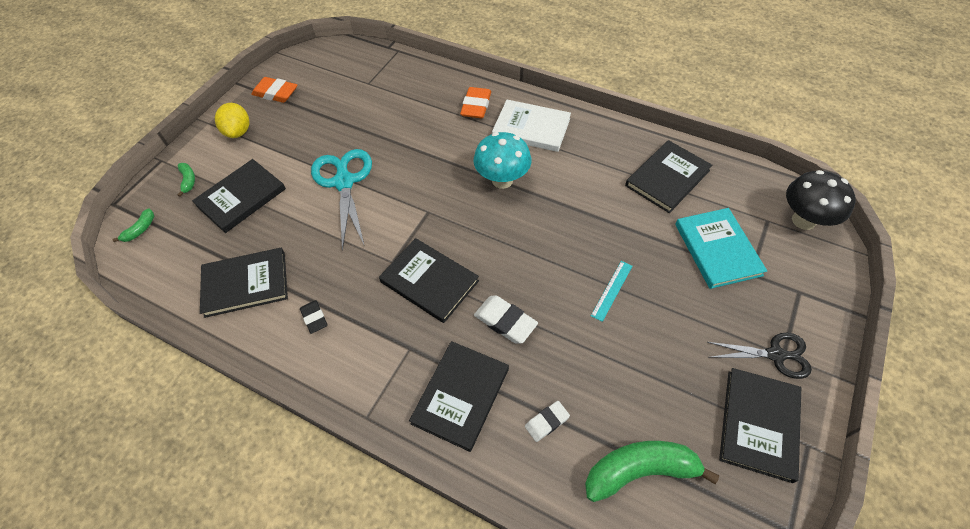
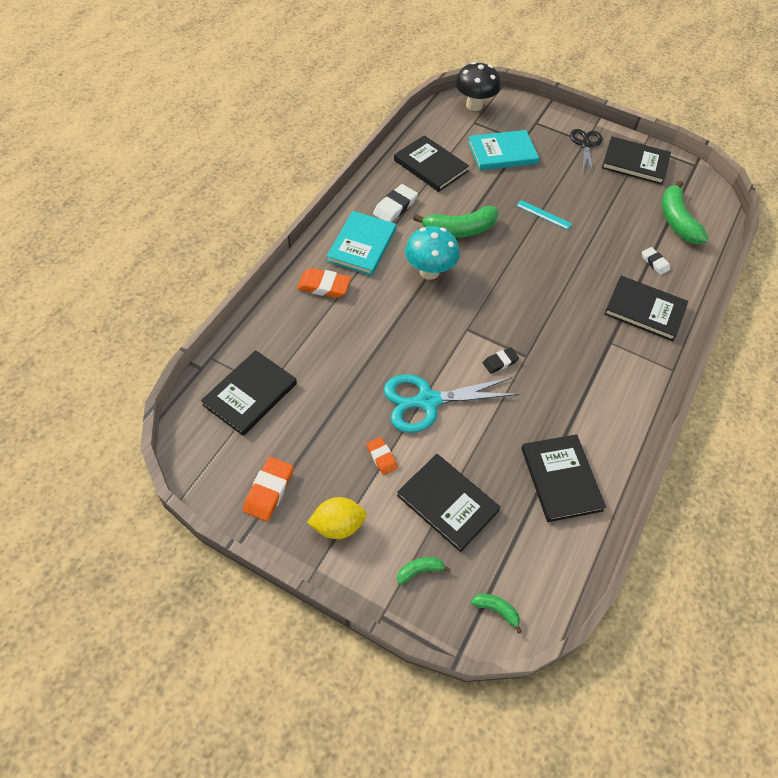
camera: 95 degrees left, 0 degrees up
black eraser [300,300,327,334] -> black eraser moved to [483,347,519,374]
black book [379,238,479,323] -> black book moved to [201,350,297,436]
white eraser [474,295,538,344] -> white eraser moved to [373,184,418,222]
white book [492,100,571,152] -> turquoise book [327,211,396,276]
none -> orange eraser [366,437,398,475]
none -> green banana [413,206,499,238]

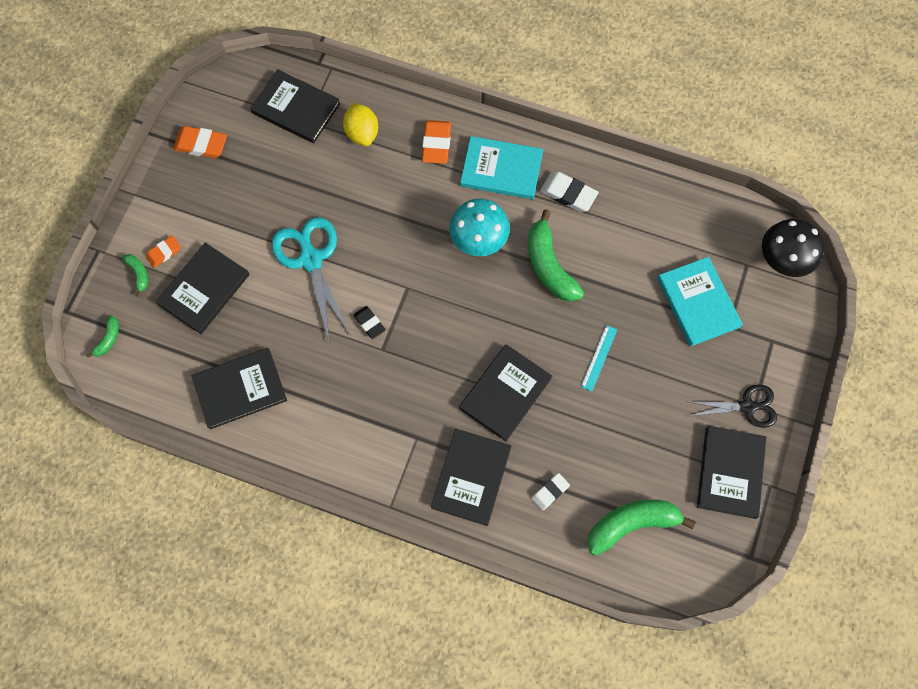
camera: 85 degrees right, 15 degrees up
yellow lemon [307,497,367,539] -> yellow lemon moved to [343,103,378,146]
orange eraser [366,437,398,475] -> orange eraser moved to [146,235,181,268]
black book [394,135,469,192] -> black book moved to [459,344,552,442]

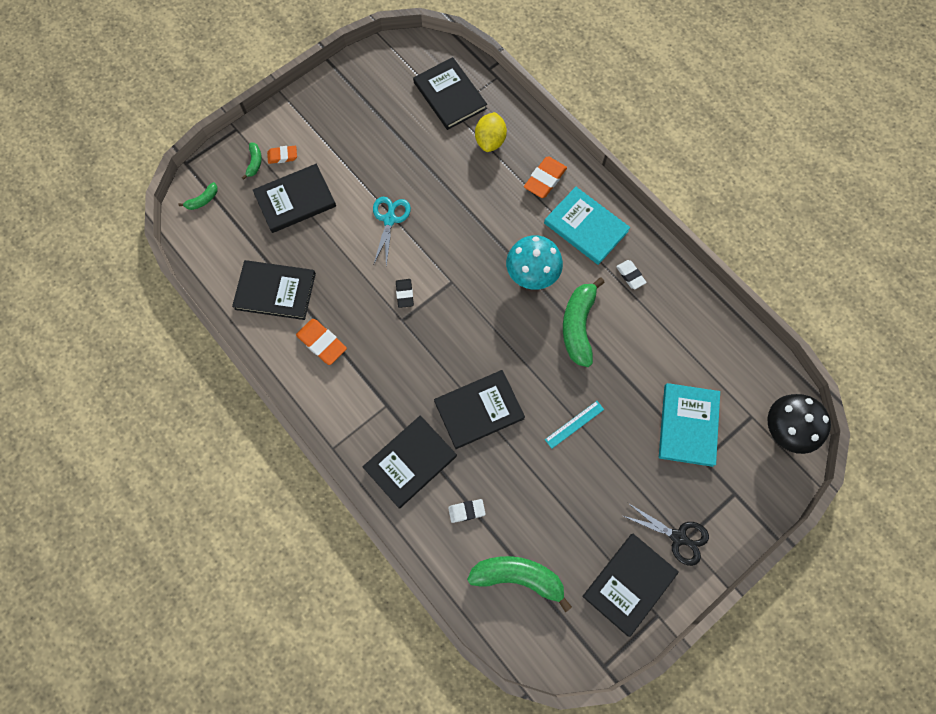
camera: 30 degrees right, 0 degrees up
orange eraser [173,126,227,158] -> orange eraser moved to [296,319,347,365]
turquoise scissors [271,217,350,343] -> turquoise scissors [373,197,411,266], size x0.64
white eraser [540,171,599,212] -> white eraser [616,260,647,289], size x0.63

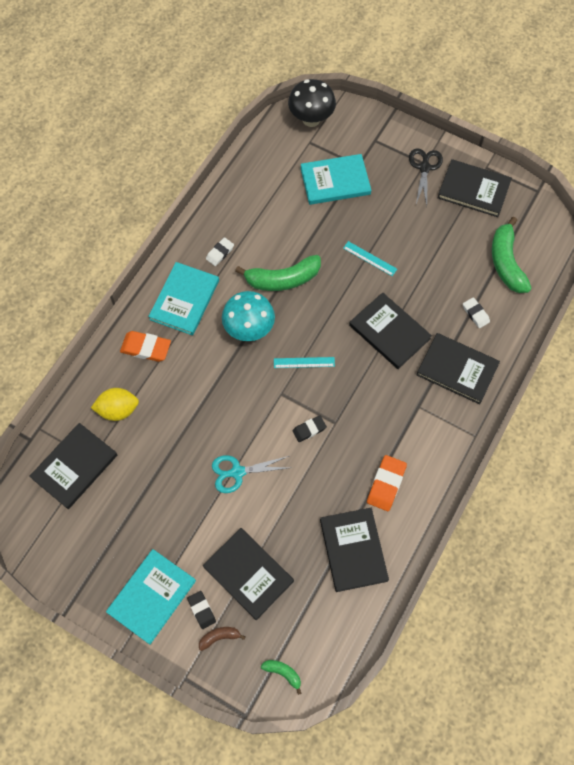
camera: 110 degrees left, 5 degrees down
green banana [242,143,262,179] -> brown banana [199,627,246,651]
orange eraser [267,146,297,164] -> black eraser [187,591,216,629]
none -> turquoise book [106,549,196,645]
none -> turquoise ruler [274,357,335,368]

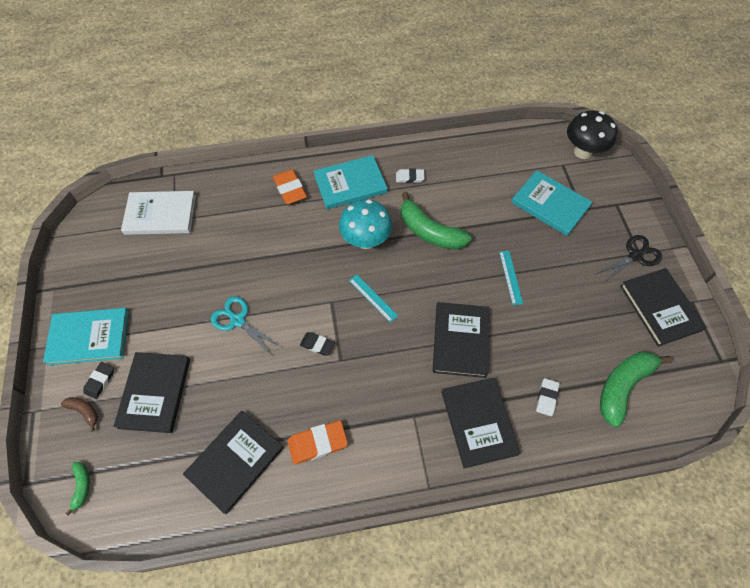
camera: 50 degrees right, 5 degrees down
black book [30,423,117,509] -> white book [121,191,196,235]
yellow lemon [91,388,139,421] -> none

